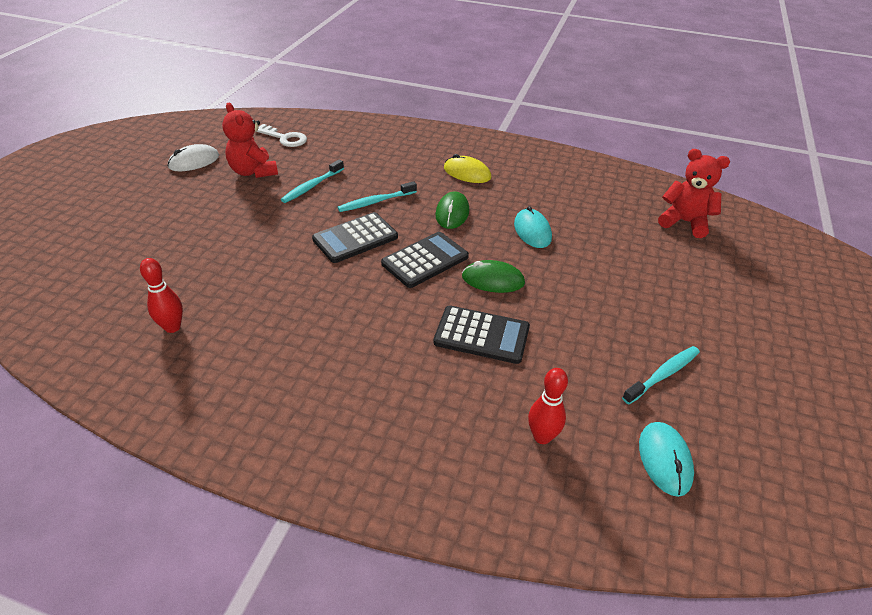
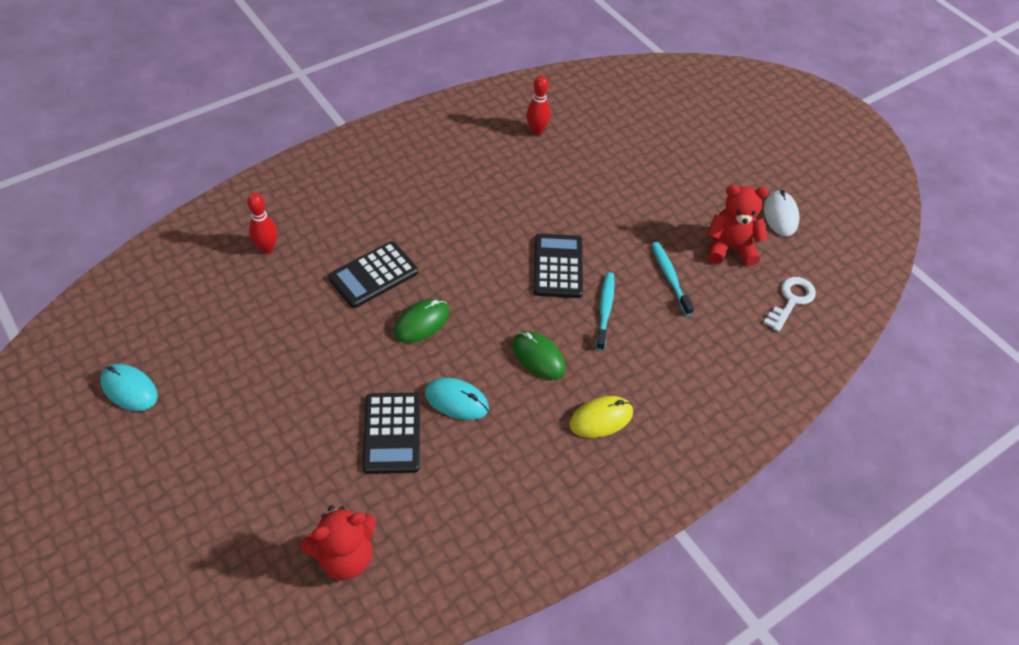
camera: 125 degrees right, 10 degrees up
white key [256,124,307,147] -> white key turned 150 degrees clockwise [763,277,816,332]
black calculator [381,232,469,288] -> black calculator moved to [362,393,420,474]
turquoise toothbrush [622,346,700,404] -> none
turquoise mouse [639,422,694,497] -> turquoise mouse moved to [100,364,158,411]

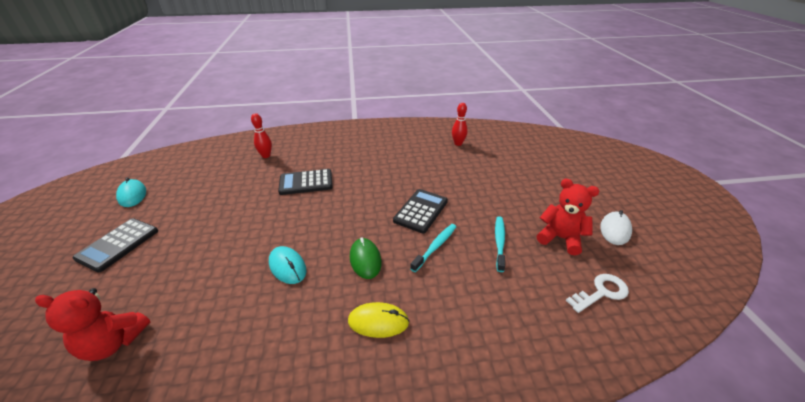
camera: 30 degrees right, 15 degrees down
black calculator [362,393,420,474] -> black calculator moved to [73,218,158,273]
green mouse [394,299,449,343] -> none

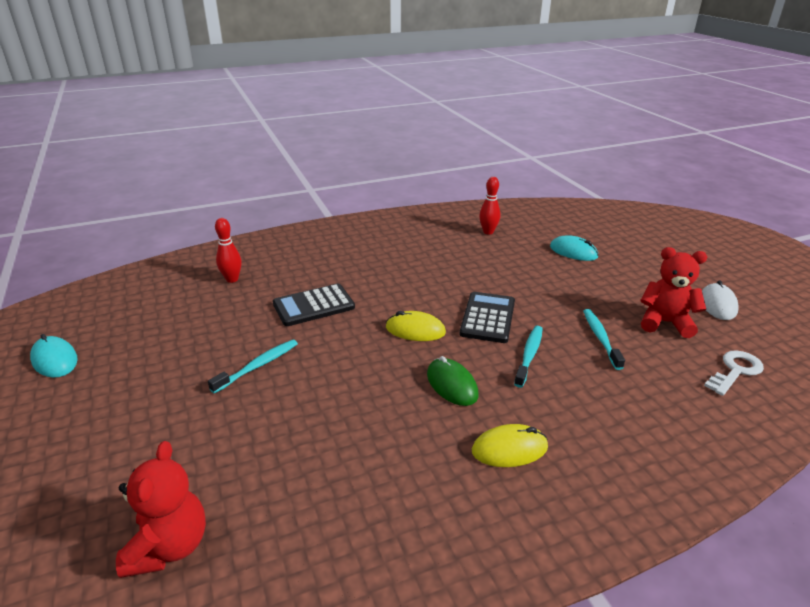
camera: 15 degrees left, 5 degrees down
red teddy bear [35,288,150,361] -> red teddy bear turned 75 degrees counterclockwise [116,441,206,578]
black calculator [73,218,158,273] -> none
turquoise mouse [269,246,307,284] -> turquoise mouse moved to [550,235,598,261]
none -> turquoise toothbrush [208,340,298,394]
none -> yellow mouse [386,311,446,341]

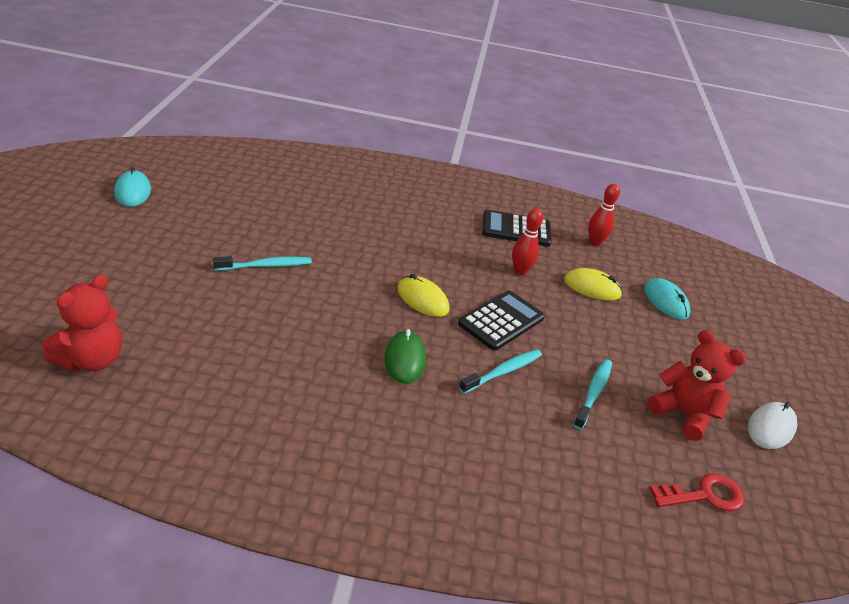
camera: 25 degrees right, 5 degrees up
red bowling pin [215,218,241,283] -> red bowling pin moved to [512,208,543,275]
black calculator [273,284,355,326] -> black calculator moved to [482,210,552,247]
yellow mouse [472,424,548,467] -> yellow mouse moved to [564,268,623,301]
white key [704,350,764,396] -> red key [649,473,744,511]

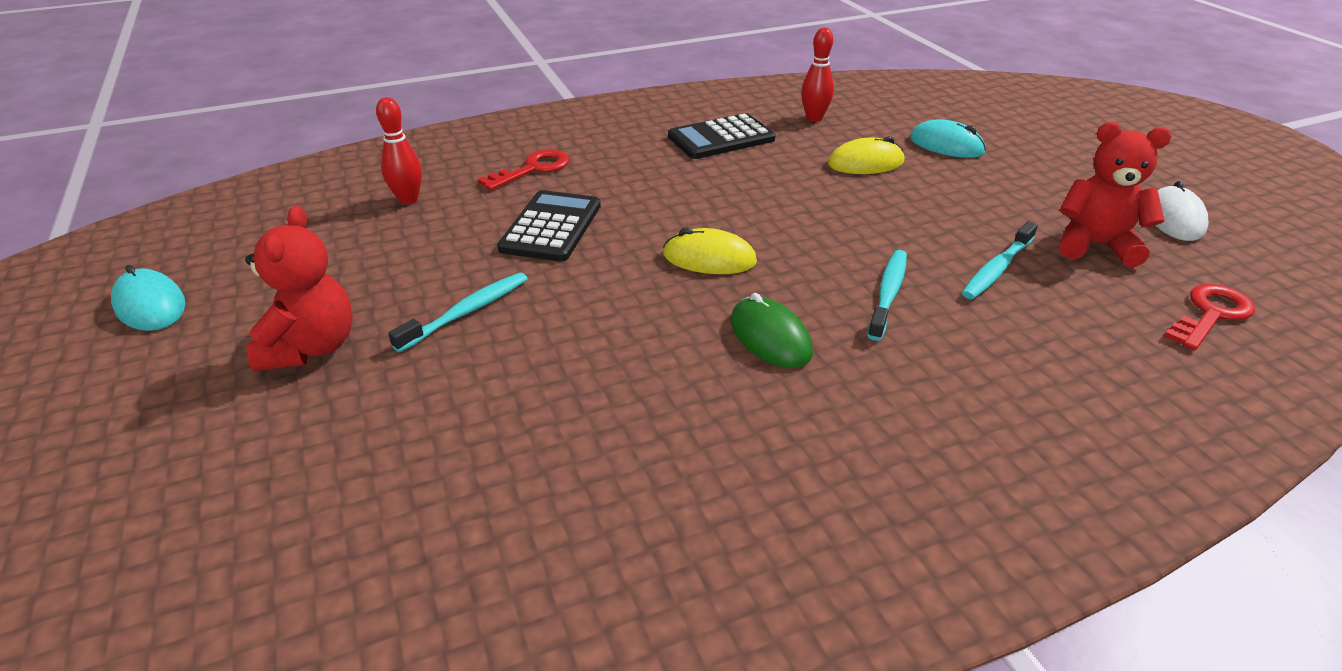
camera: 25 degrees left, 0 degrees up
red teddy bear [42,274,122,372] -> red teddy bear moved to [245,206,353,371]
black calculator [458,291,545,351] -> black calculator moved to [497,190,601,262]
red bowling pin [512,208,543,275] -> red bowling pin moved to [376,97,422,205]
turquoise toothbrush [573,359,612,430] -> turquoise toothbrush turned 135 degrees counterclockwise [962,221,1038,299]
none -> red key [478,149,569,191]

